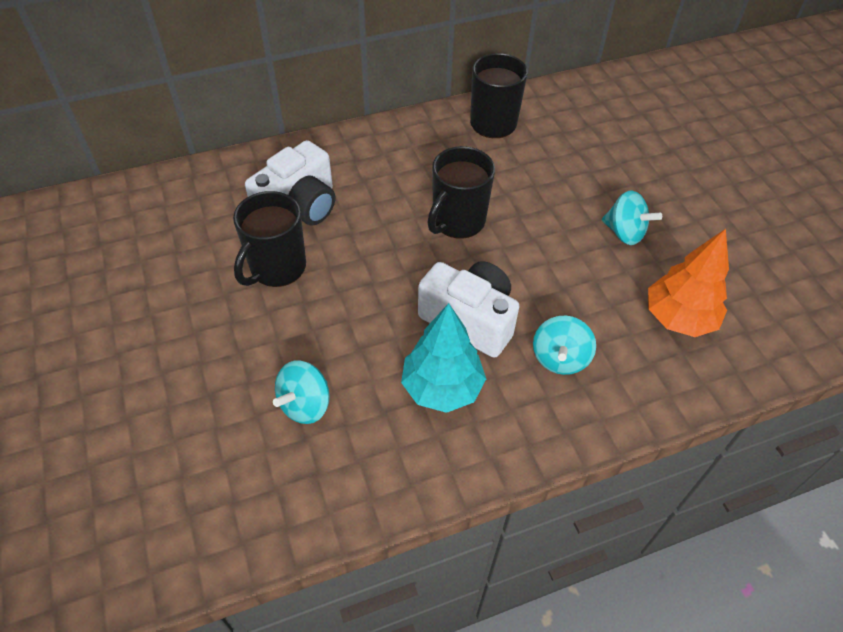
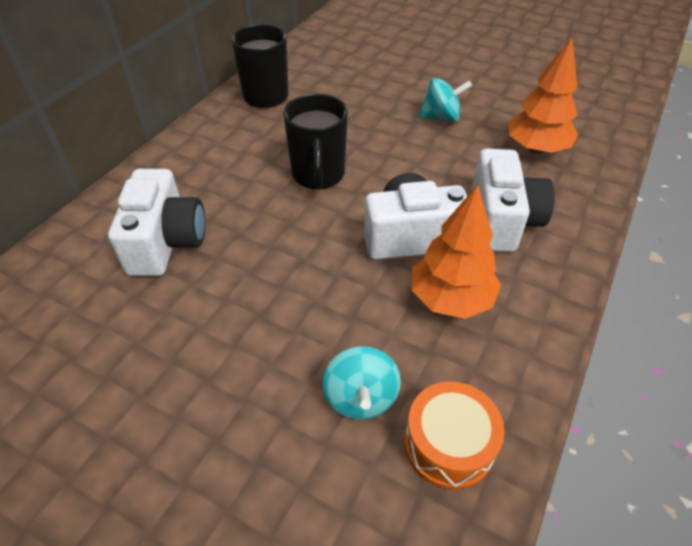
camera: 40 degrees left, 5 degrees down
black mug [233,191,306,287] -> none
turquoise tree [401,303,486,413] -> orange tree [412,185,501,319]
turquoise spinning top [533,316,596,375] -> white camera [471,149,555,252]
none -> orange drum [405,381,505,490]

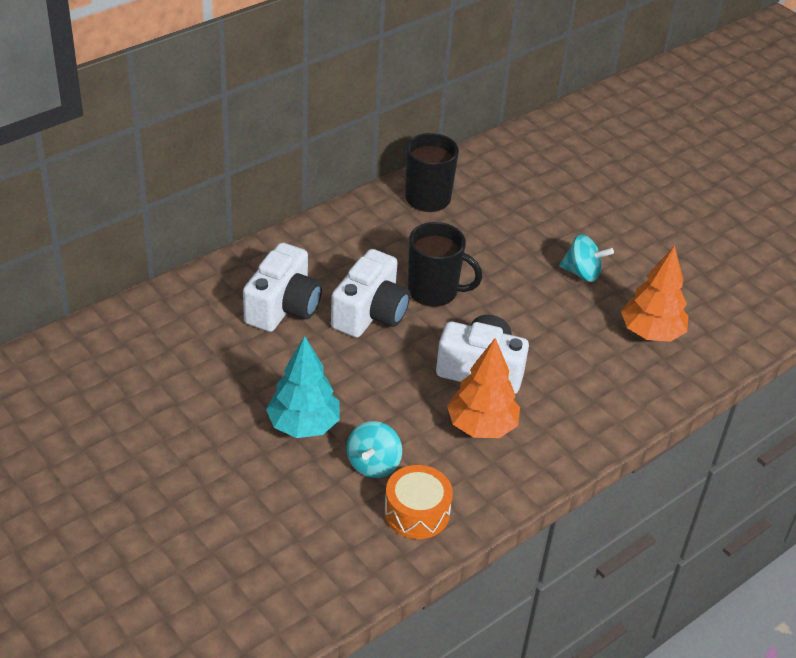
camera: 20 degrees right, 5 degrees down
black mug [283,94,348,190] -> black mug turned 90 degrees counterclockwise [408,222,482,307]
white camera [471,149,555,252] -> white camera moved to [331,249,410,338]
none -> turquoise tree [266,336,340,438]

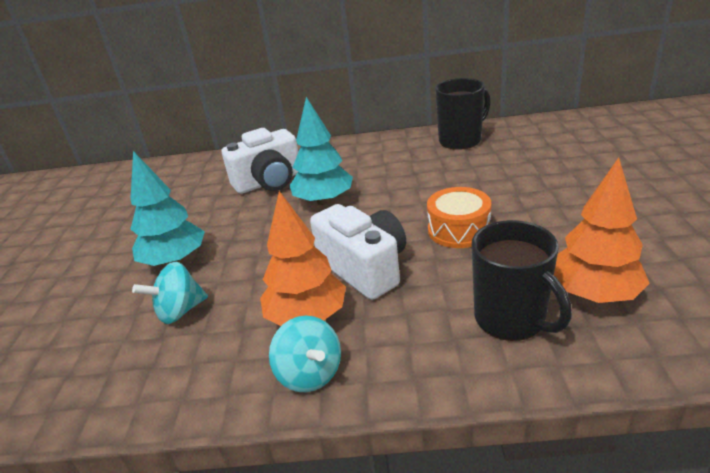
camera: 45 degrees right, 10 degrees down
white camera [331,249,410,338] -> turquoise tree [289,97,353,205]
orange drum [384,465,453,539] -> orange drum moved to [427,187,491,248]
black mug [408,222,482,307] -> black mug moved to [472,220,572,341]
turquoise spinning top [559,234,614,282] -> turquoise spinning top moved to [269,315,341,392]

